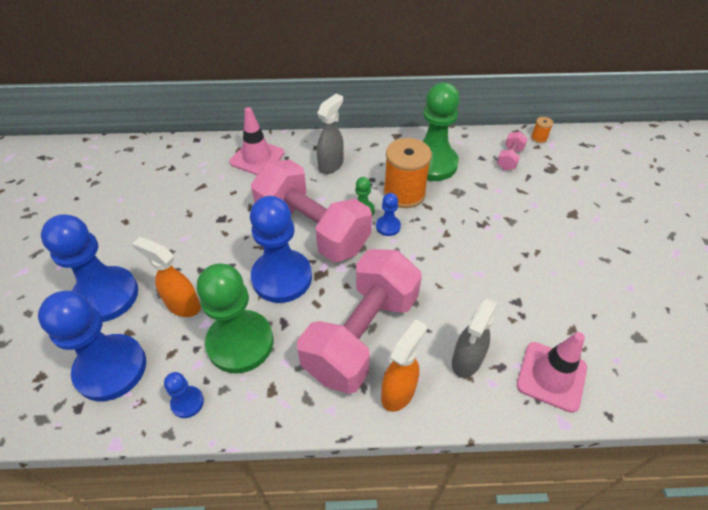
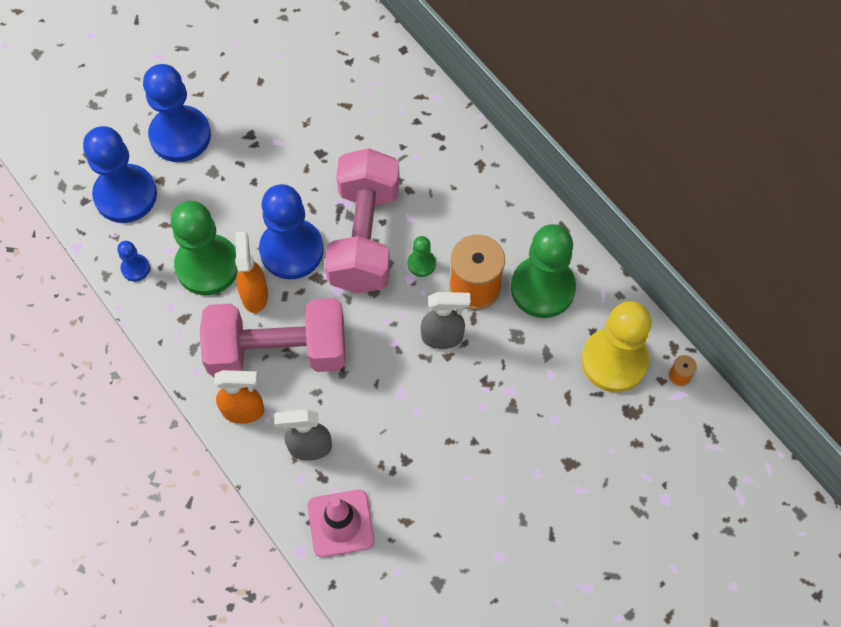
camera: 55 degrees right, 15 degrees up
orange spray bottle [132,237,201,317] -> orange spray bottle moved to [235,231,268,313]
pink traffic cone [229,107,285,175] -> none
grey spray bottle [317,94,344,174] -> grey spray bottle moved to [421,292,471,349]
blue pawn [376,193,401,236] -> none
pink dumbbell [497,131,528,170] -> yellow pawn [581,301,651,393]

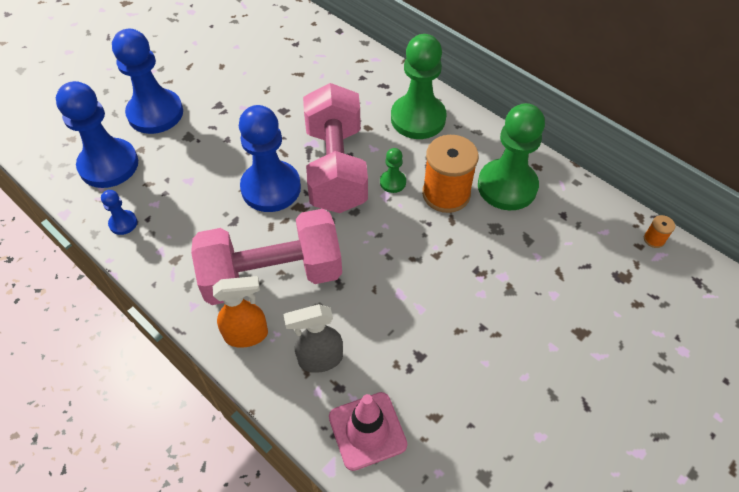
camera: 10 degrees left, 10 degrees down
green pawn [171,201,238,295] -> green pawn moved to [391,34,447,139]
orange spray bottle [235,231,268,313] -> none
grey spray bottle [421,292,471,349] -> none
yellow pawn [581,301,651,393] -> none

